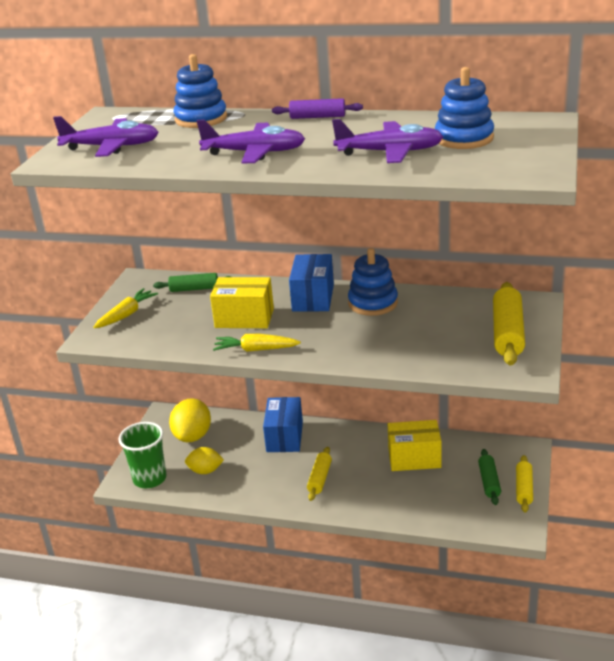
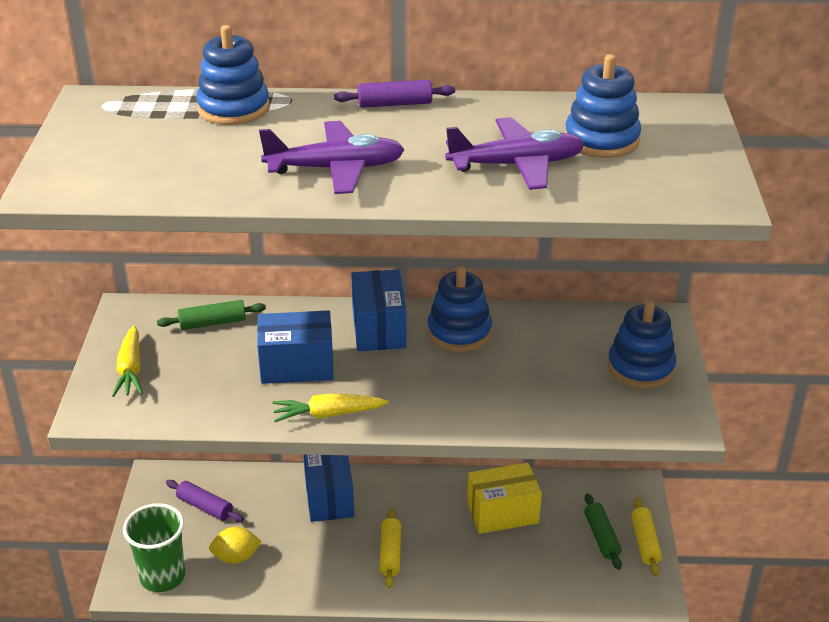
camera: 15 degrees left, 5 degrees up
purple plane [53,116,159,157] -> none
yellow carrot [93,288,158,328] -> yellow carrot turned 150 degrees clockwise [112,325,143,397]
yellow lemon [169,398,211,442] -> purple rolling pin [166,480,244,522]
yellow box [210,277,274,328] -> blue box [257,310,334,384]
yellow rolling pin [493,282,525,366] -> blue stacking toy [607,300,676,389]

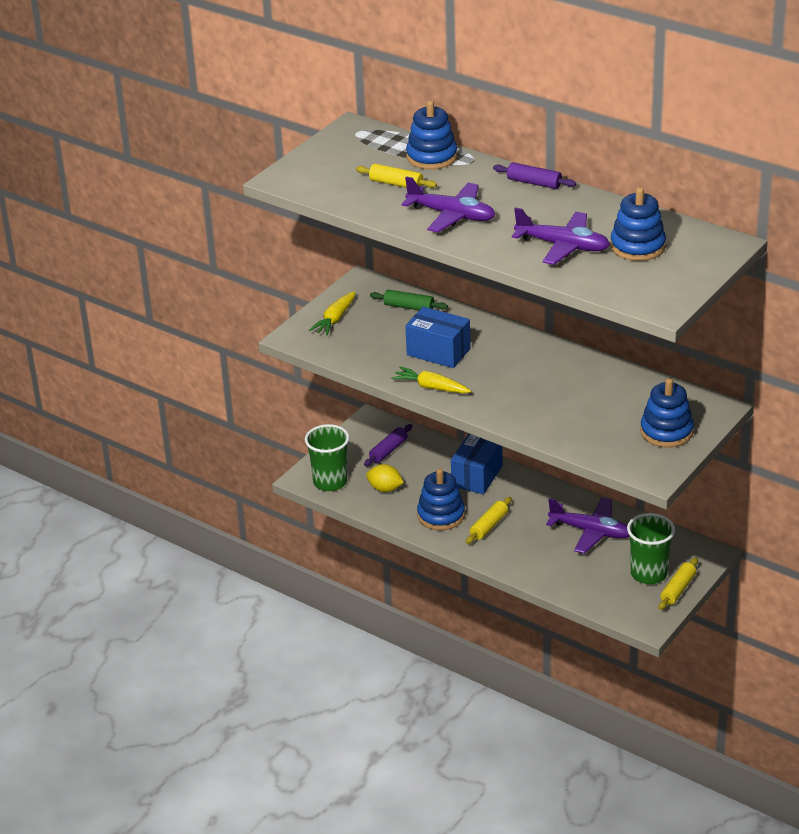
camera: 35 degrees right, 0 degrees up
purple rolling pin [166,480,244,522] -> purple rolling pin turned 60 degrees clockwise [364,424,412,466]
blue box [351,270,407,351] -> none
blue stacking toy [427,266,492,352] -> blue stacking toy moved to [417,469,465,531]
yellow box [467,463,542,534] -> purple plane [546,498,630,554]
green rolling pin [584,493,622,570] -> green cup [627,513,675,584]
none -> yellow rolling pin [356,164,437,188]

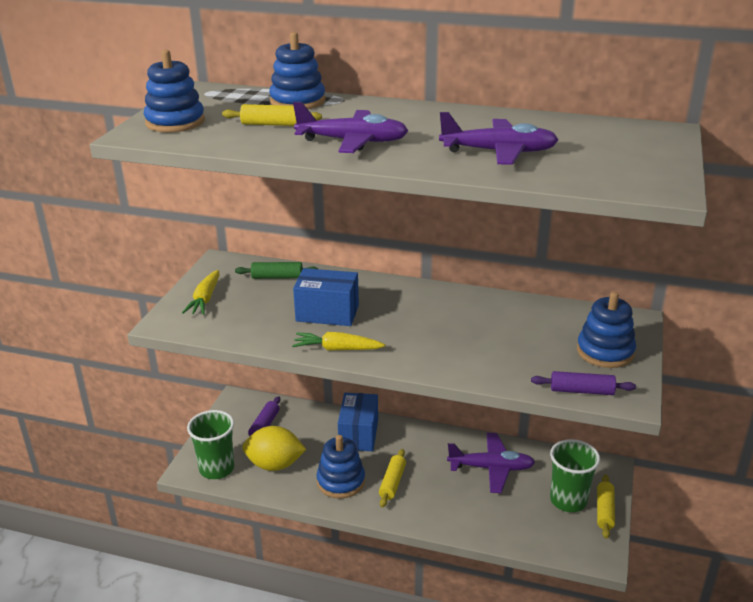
camera: 20 degrees left, 5 degrees down
yellow lemon [366,464,404,492] -> yellow lemon [242,426,307,471], size x1.57
purple rolling pin [493,162,576,189] -> purple rolling pin moved to [531,371,636,395]
blue stacking toy [611,187,666,261] -> blue stacking toy moved to [144,50,205,132]

